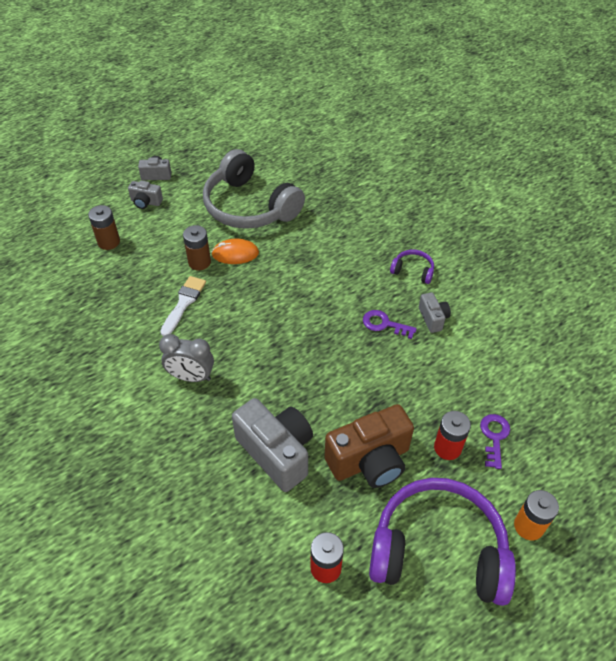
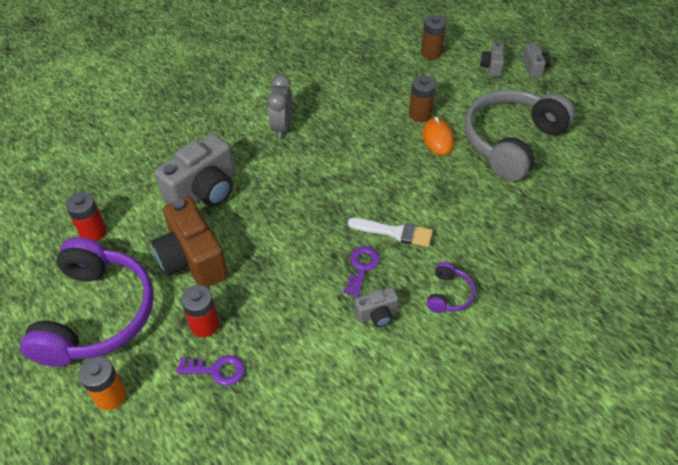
camera: 85 degrees right, 0 degrees up
white brush [160,276,206,336] -> white brush moved to [348,218,433,247]

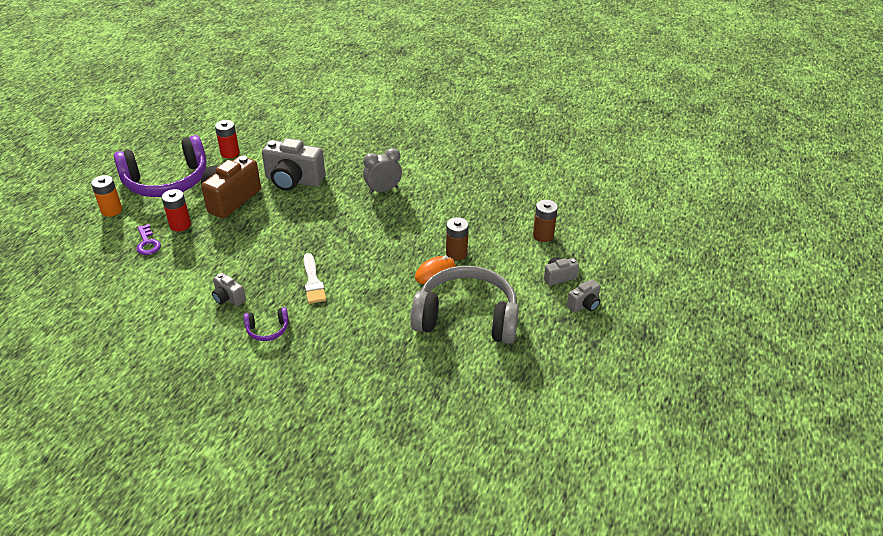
camera: 60 degrees right, 10 degrees down
purple key [343,246,380,297] -> none

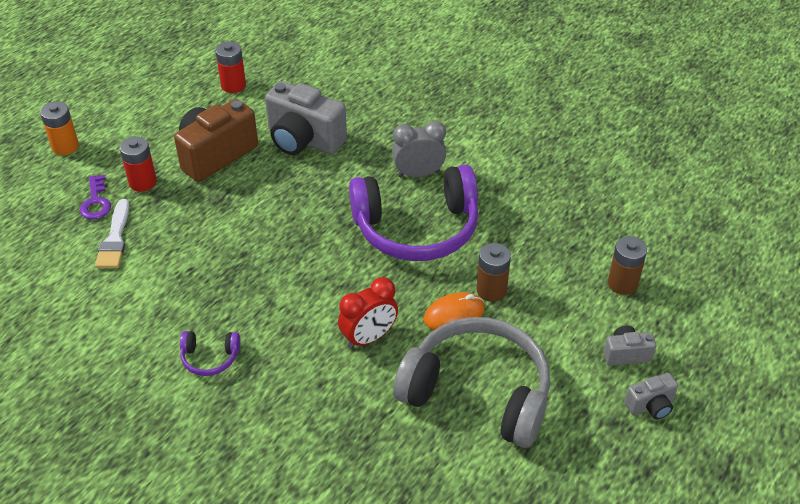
camera: 15 degrees right, 5 degrees up
purple headphones [114,135,207,197] -> purple headphones moved to [349,165,478,261]
grey camera [212,273,246,306] -> none
white brush [304,253,326,304] -> white brush moved to [95,199,129,268]
none -> red clock [338,277,398,349]

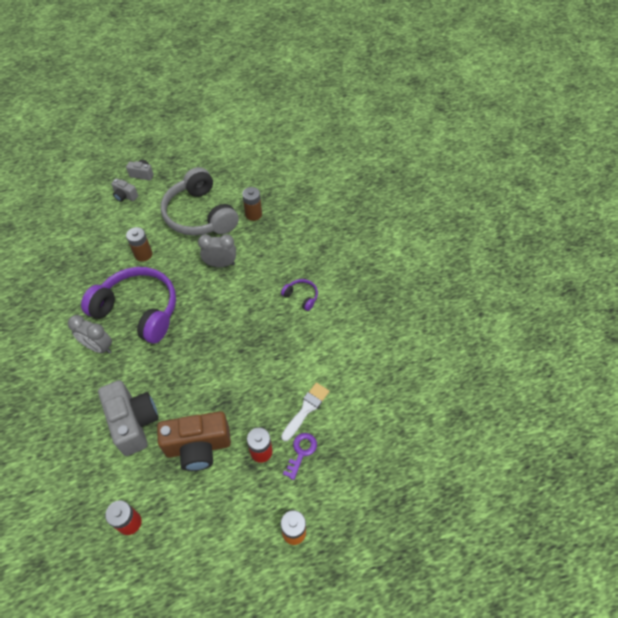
camera: 145 degrees left, 10 degrees up
red clock [338,277,398,349] -> grey clock [198,234,236,267]
orange mouse [423,292,485,330] -> none
brown battery [608,236,647,295] -> brown battery moved to [242,187,262,221]

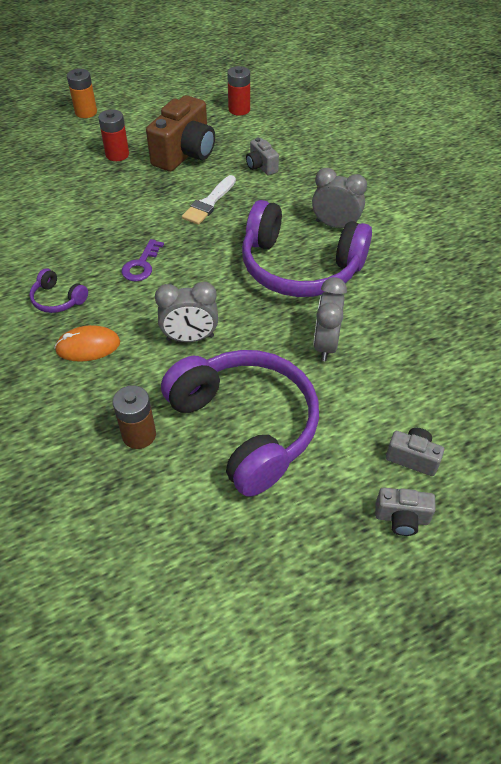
camera: 175 degrees right, 5 degrees down
grey camera [98,380,159,456] -> grey camera [246,137,279,175], size x0.49
brown battery [126,227,152,262] -> grey clock [313,277,347,361]
brown camera [157,411,231,471] -> brown camera turned 135 degrees clockwise [146,95,215,172]
grey headphones [161,167,239,236] -> purple headphones [161,350,319,497]
white brush [281,382,329,441] -> white brush moved to [182,175,236,225]
purple key [283,433,317,480] -> purple key moved to [122,239,164,281]
none -> orange mouse [54,325,120,362]

